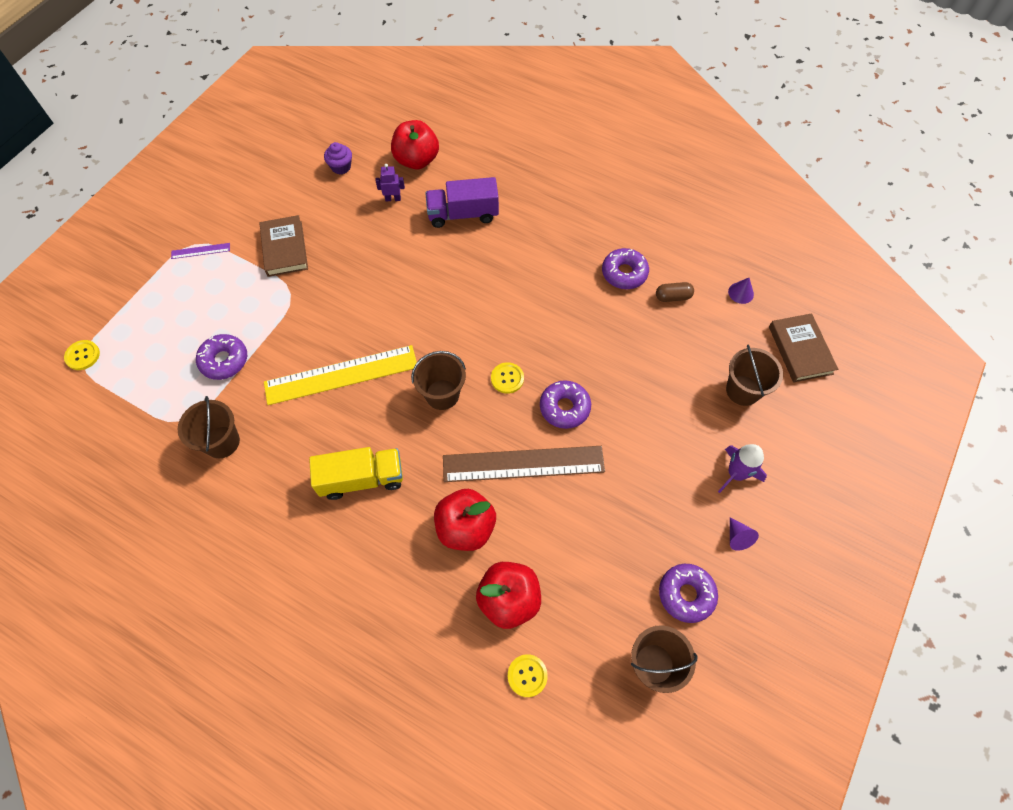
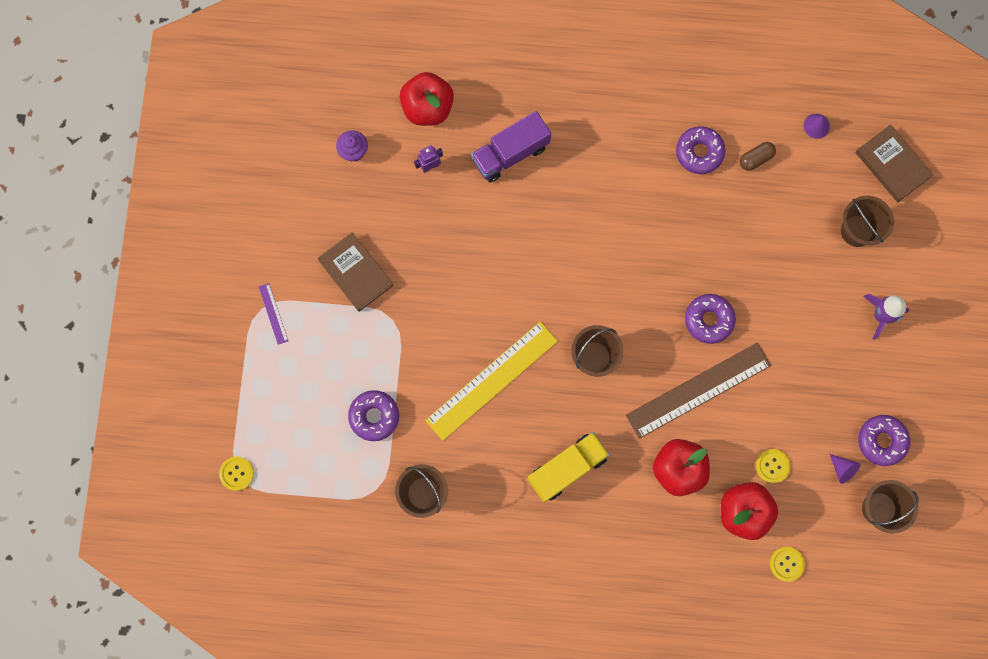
camera: 25 degrees left, 15 degrees up
purple ruler [171,243,230,259] -> purple ruler turned 75 degrees counterclockwise [259,283,288,345]
yellow button [491,362,524,394] -> yellow button moved to [756,449,790,483]
purple cone [730,517,759,551] -> purple cone moved to [830,454,860,484]

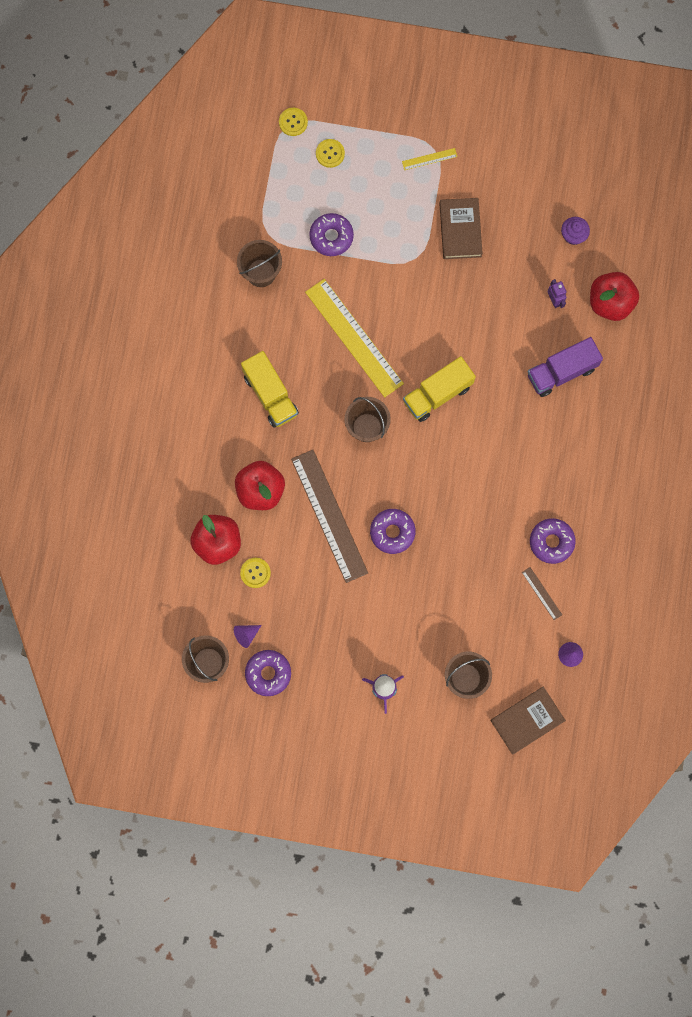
camera: 95 degrees right, 0 degrees up
purple ruler [259,283,288,345] -> yellow ruler [402,148,457,170]
brown book [318,232,393,312] -> brown book turned 60 degrees counterclockwise [439,198,483,259]
purple truck [471,111,551,182] -> purple truck turned 90 degrees counterclockwise [528,337,603,397]
brown capsule [740,142,776,171] -> brown ruler [522,567,562,620]
yellow button [770,547,805,582] -> yellow button moved to [316,139,345,168]
none -> yellow truck [403,356,476,422]

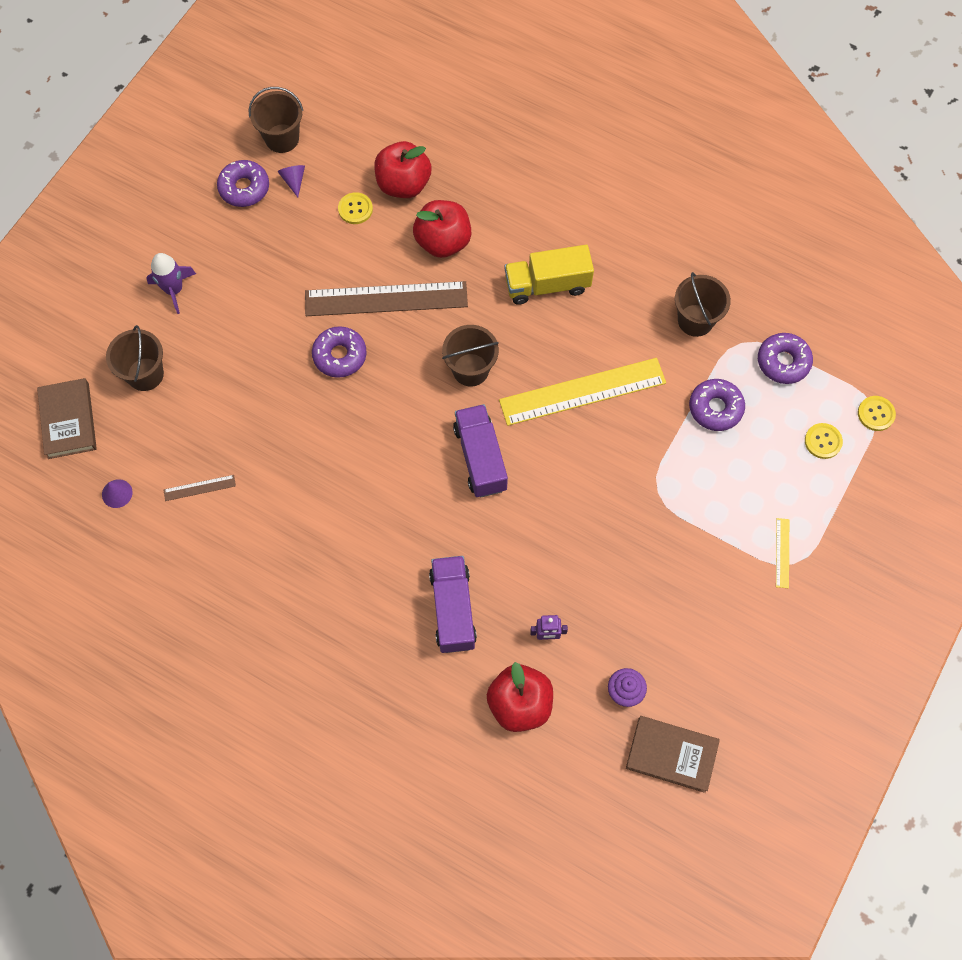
camera: 110 degrees right, 10 degrees down
yellow truck [403,356,476,422] -> purple truck [453,404,508,498]
brown book [439,198,483,259] -> brown book moved to [626,716,720,793]
purple donut [530,518,576,564] -> purple donut moved to [758,333,813,384]

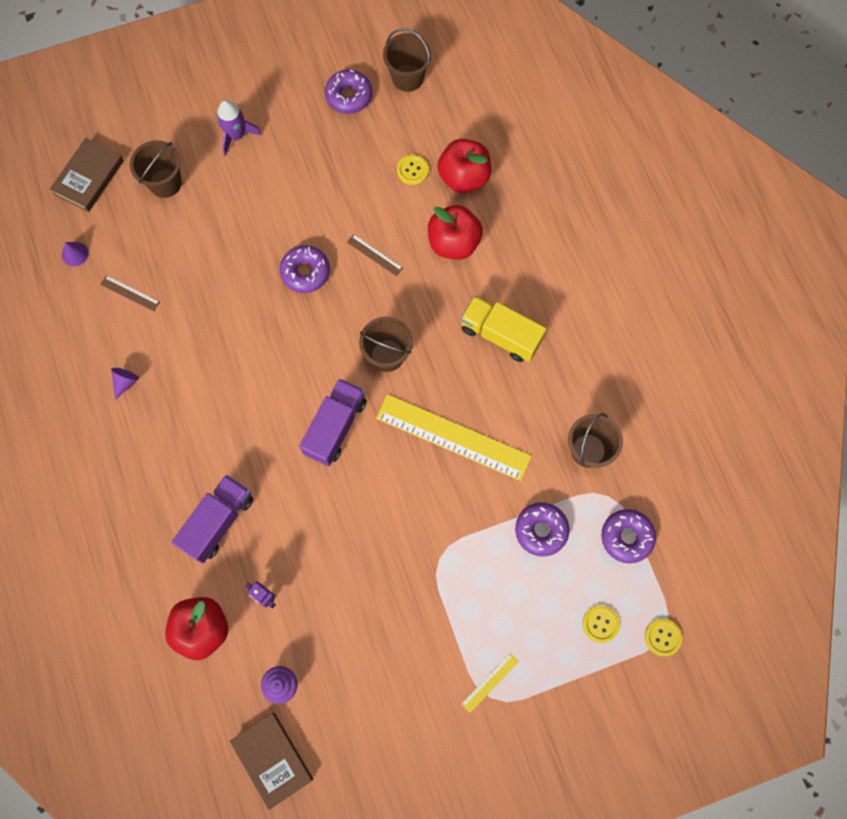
camera: 40 degrees right, 5 degrees up
purple cone [278,165,305,197] -> purple cone moved to [111,368,139,400]
brown ruler [305,281,468,316] -> brown ruler [347,234,403,276], size x0.42

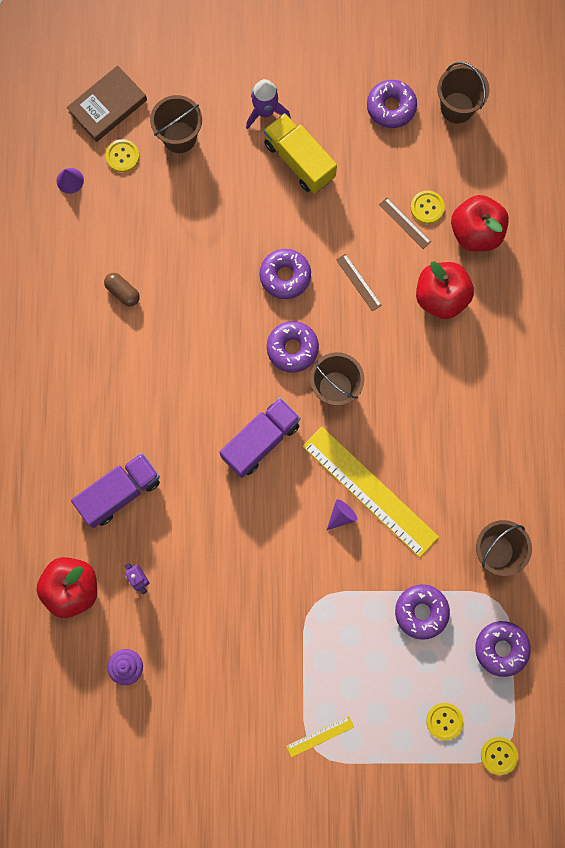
camera: 20 degrees right, 5 degrees up
brown ruler [100,275,160,311] -> brown ruler moved to [379,197,431,249]
purple cone [111,368,139,400] -> purple cone moved to [327,500,357,530]
brown book [230,713,313,810] -> none
yellow truck [461,296,546,362] -> yellow truck moved to [264,113,337,194]
none -> brown capsule [104,273,140,307]
none -> yellow button [106,139,139,172]
none -> purple donut [267,321,319,373]

